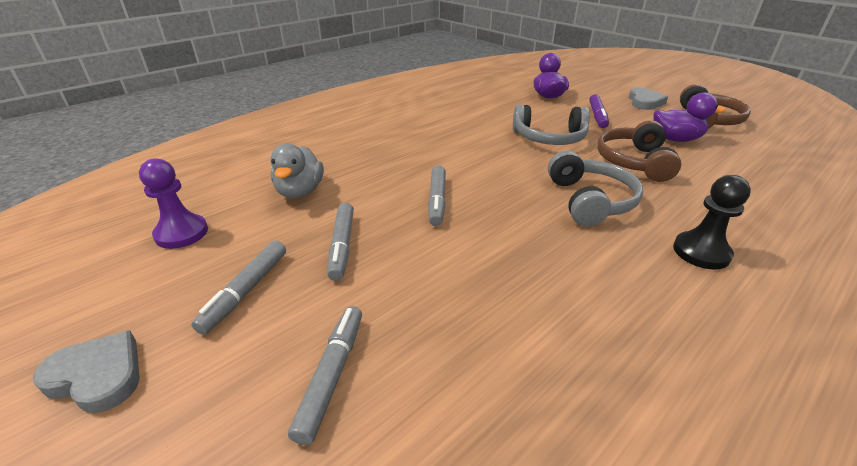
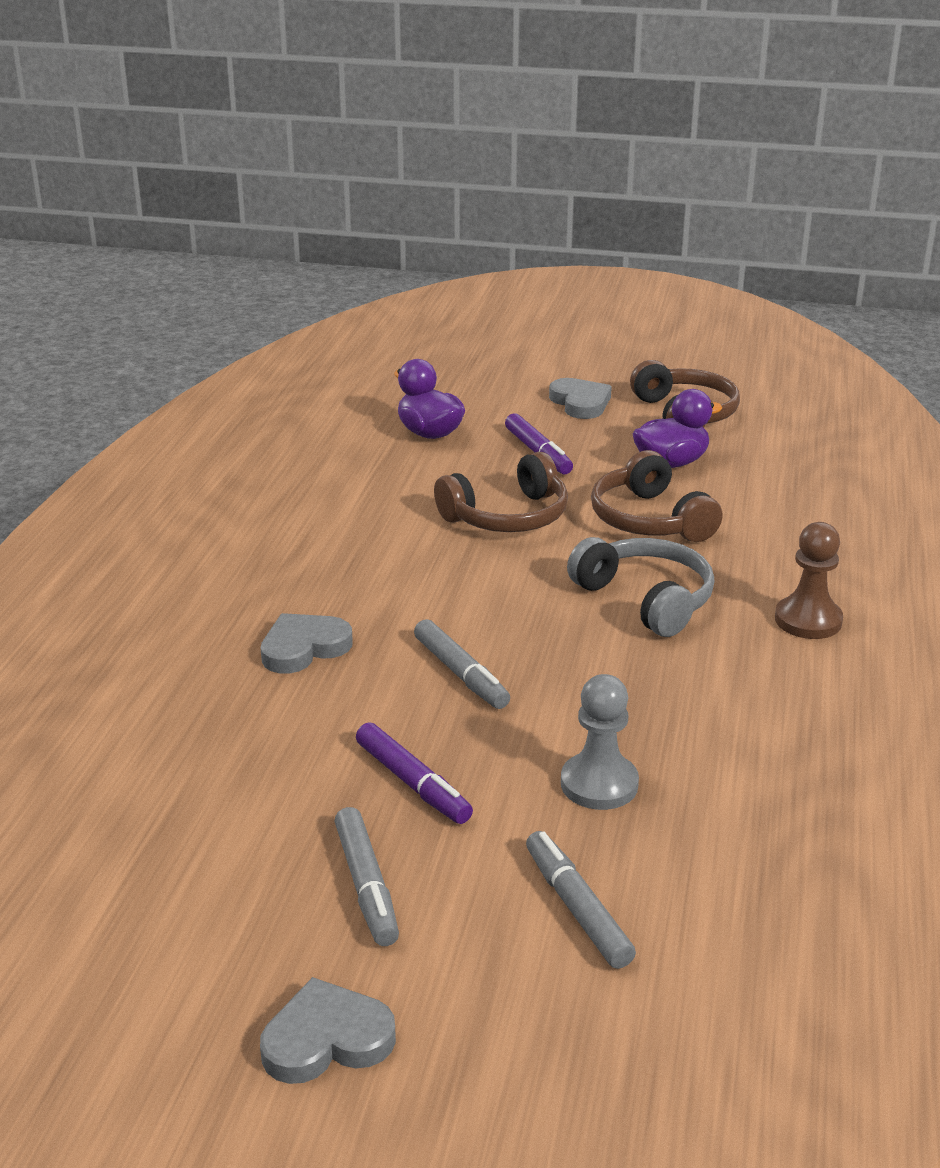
camera: 35 degrees left, 5 degrees down
purple pawn [139,158,208,249] -> none
grey duck [270,143,324,199] -> none
grey marker [327,203,354,281] -> purple marker [356,722,473,824]
grey headphones [513,104,590,145] -> brown headphones [434,452,568,532]
black pawn [673,175,751,270] -> brown pawn [775,522,843,639]
none -> grey heart [261,613,353,674]
none -> grey pawn [561,674,639,810]

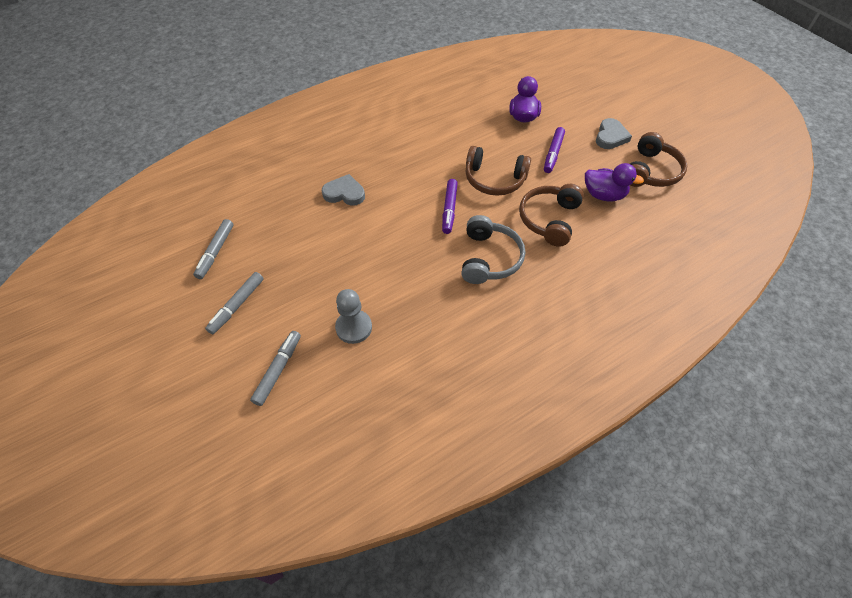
camera: 45 degrees right, 25 degrees up
grey heart [260,977,396,1084] -> none
purple marker [356,722,473,824] -> purple marker moved to [442,179,458,234]
grey marker [414,619,510,709] -> grey marker moved to [193,219,234,279]
brown pawn [775,522,843,639] -> none

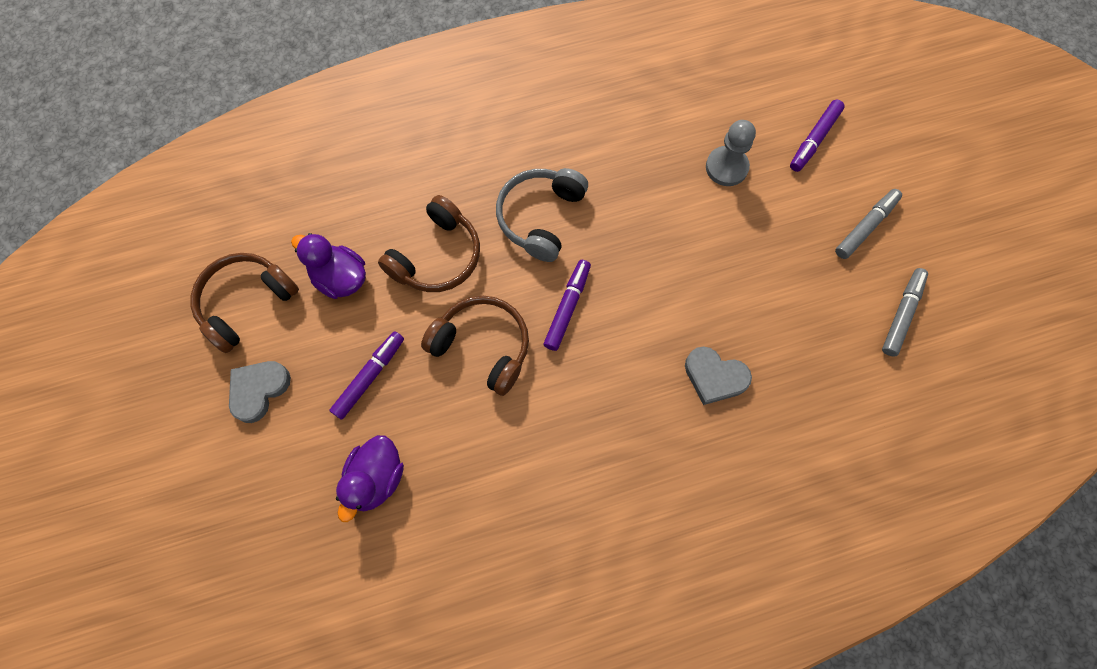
camera: 165 degrees left, 15 degrees up
grey marker [250,331,301,406] -> purple marker [790,100,845,172]

